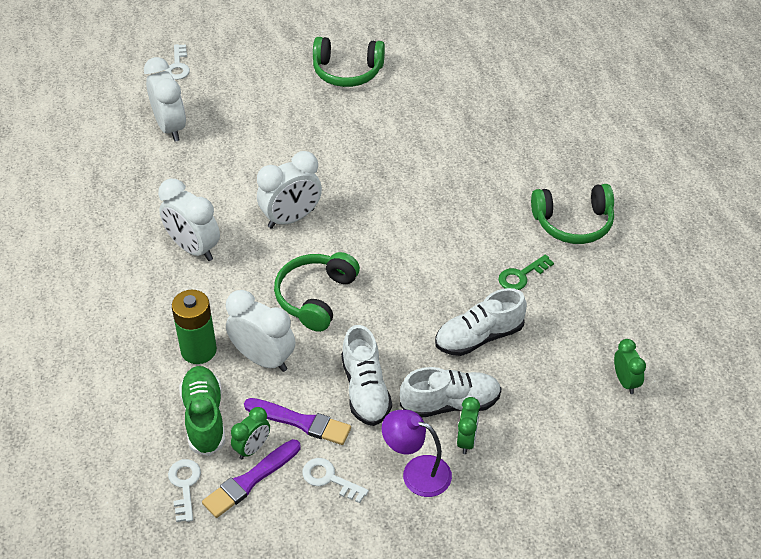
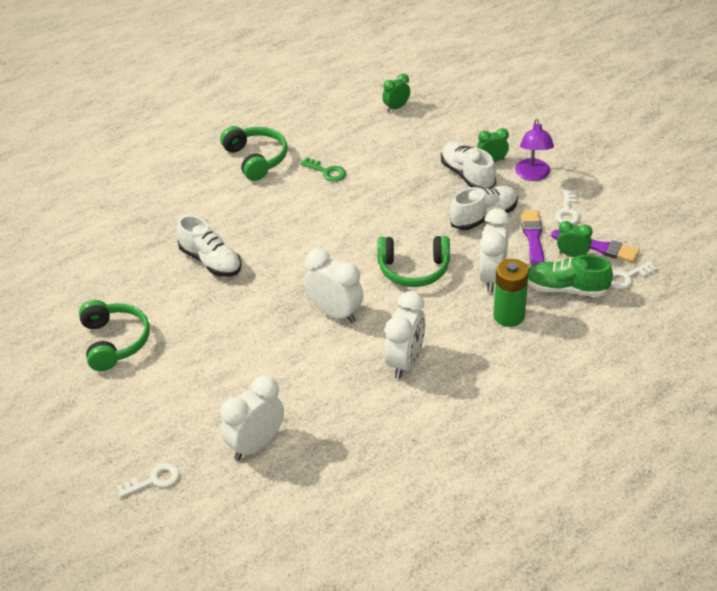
camera: 110 degrees left, 5 degrees down
green shoe [179,366,226,456] -> green shoe turned 45 degrees clockwise [528,255,613,297]
white shoe [435,288,527,356] -> white shoe moved to [177,215,241,277]

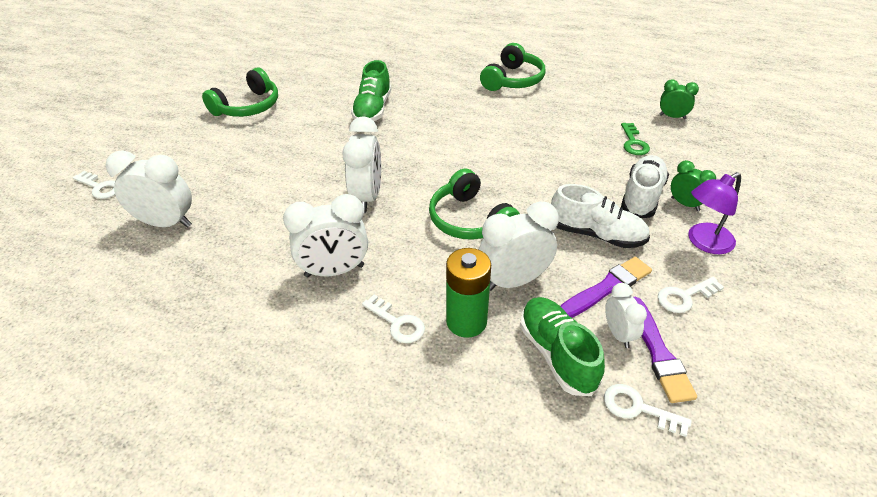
camera: 55 degrees right, 0 degrees up
white shoe [177,215,241,277] -> green shoe [351,60,391,121]
green key [300,157,346,181] -> green key moved to [621,123,650,155]
green clock [557,221,593,257] -> white clock [605,283,647,348]
none -> white key [362,295,425,343]

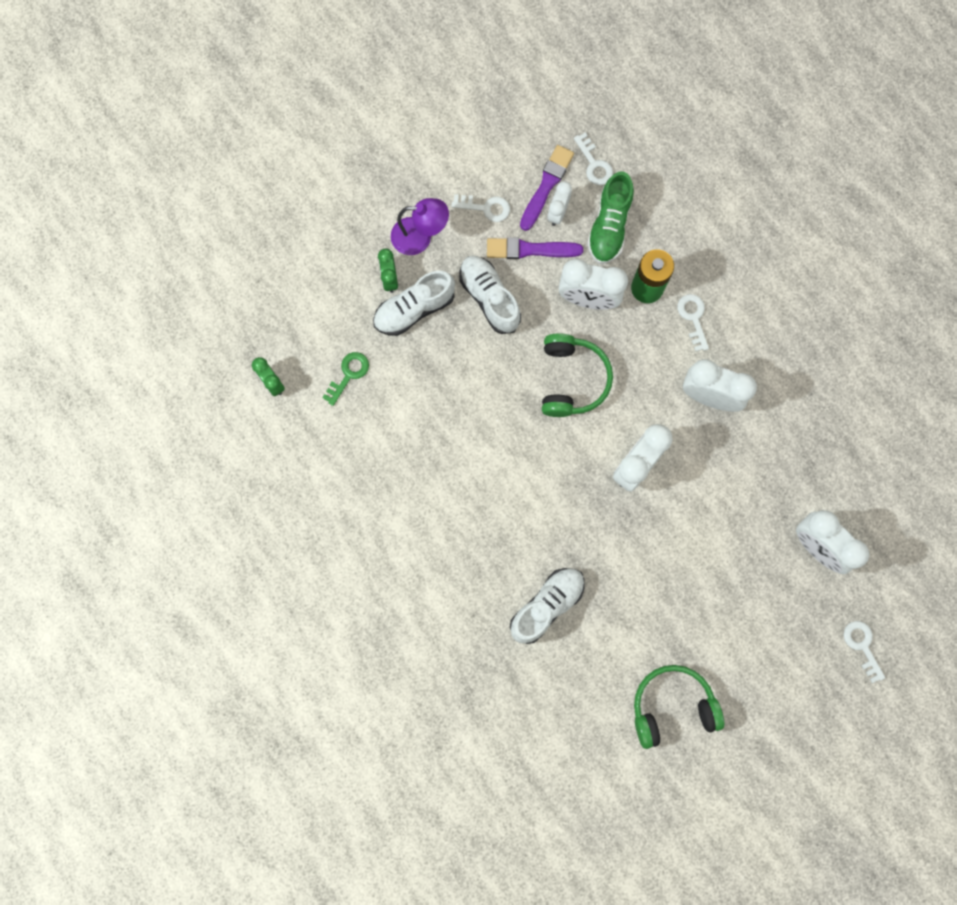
camera: 145 degrees left, 35 degrees up
green shoe [351,60,391,121] -> white shoe [510,568,585,644]
green headphones [480,43,546,91] -> none

